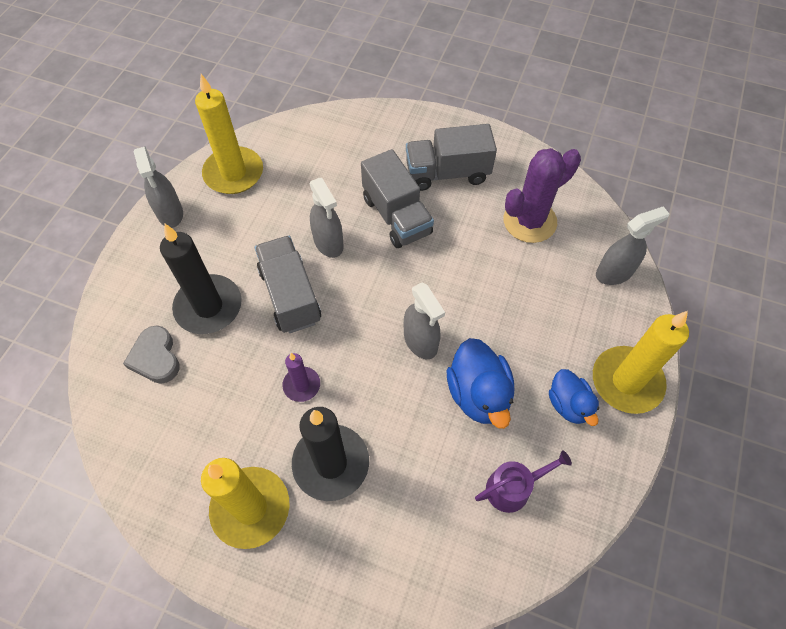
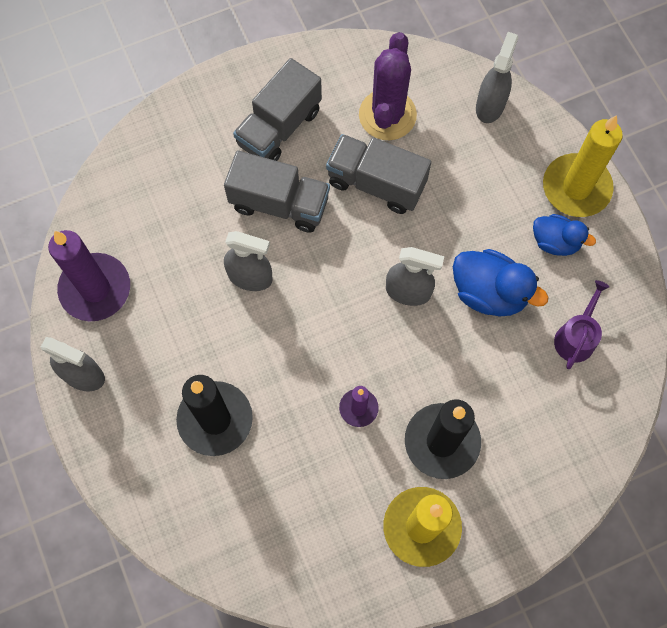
camera: 45 degrees left, 10 degrees up
grey heart [123,326,180,384] -> none
yellow candle [195,74,263,194] -> purple candle [48,230,130,321]
grey truck [255,236,321,333] -> grey truck moved to [326,134,431,214]

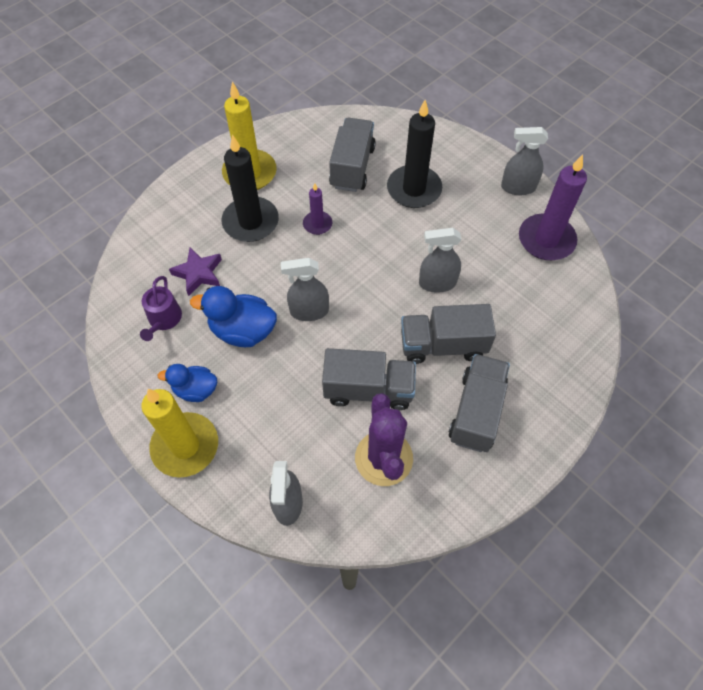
camera: 160 degrees right, 10 degrees down
none -> purple star [169,247,222,296]
none -> grey truck [329,118,376,192]

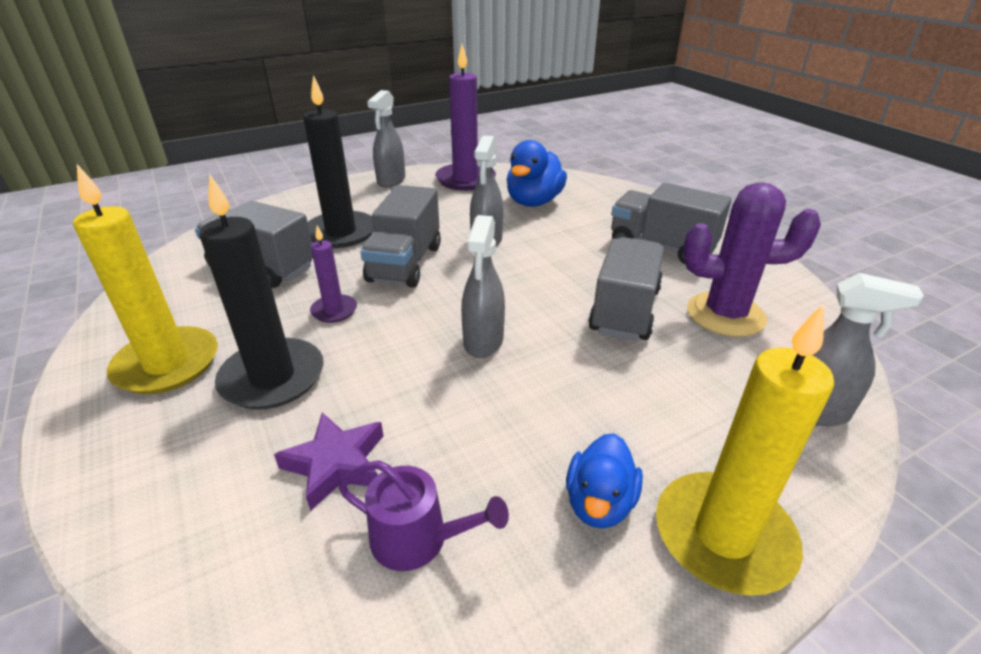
camera: 75 degrees left, 25 degrees down
blue duck [190,286,277,347] -> blue duck moved to [507,140,567,207]
grey truck [401,304,496,364] -> grey truck moved to [360,185,441,288]

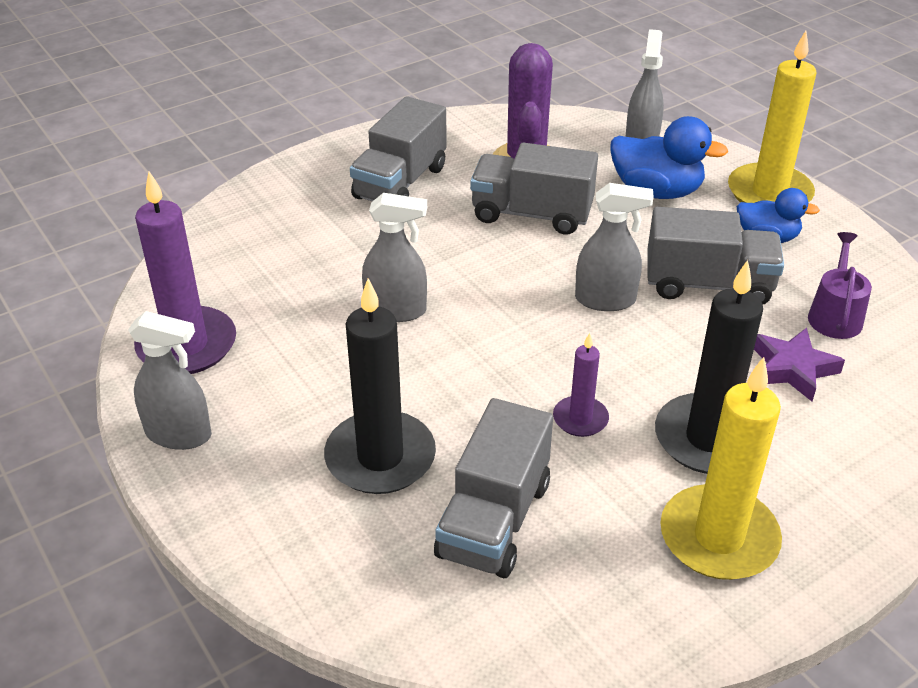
camera: 95 degrees left, 5 degrees up
grey truck [360,185,441,288] -> grey truck moved to [647,207,784,305]
blue duck [507,140,567,207] -> blue duck moved to [610,116,728,199]

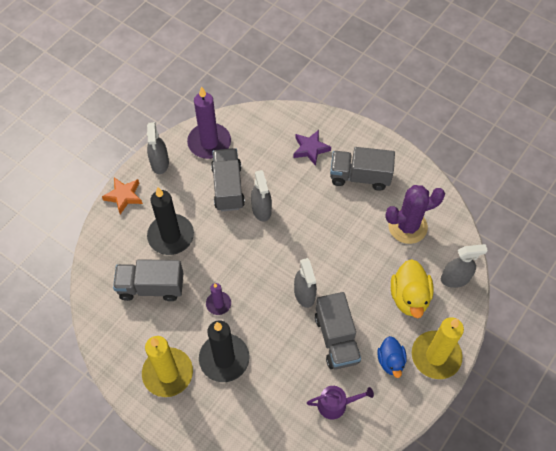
camera: 70 degrees right, 20 degrees up
grey truck [470,143,598,235] -> grey truck moved to [211,148,245,211]
blue duck [610,116,728,199] -> yellow duck [391,259,434,318]
purple star [754,328,845,401] -> purple star moved to [293,130,331,166]
none -> orange star [102,177,143,214]

